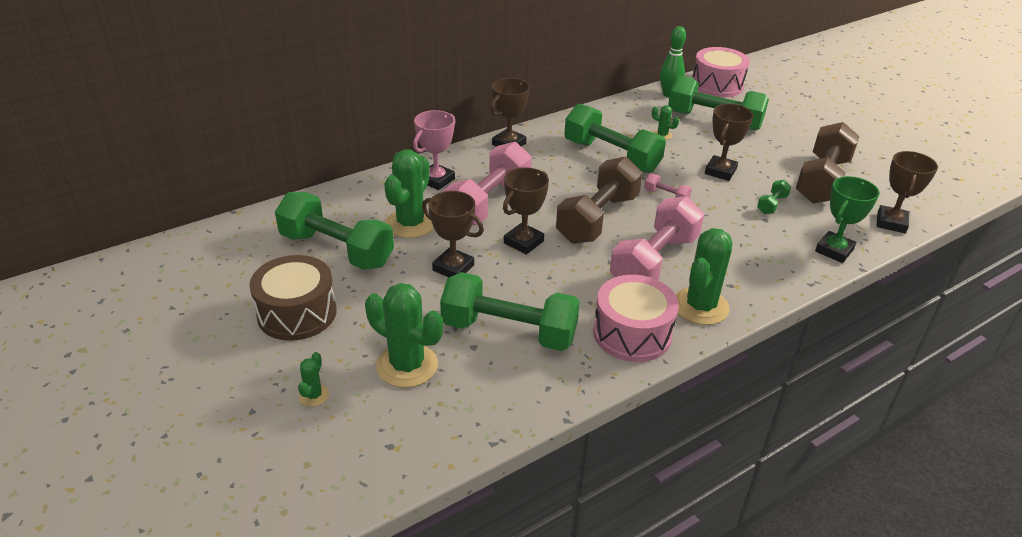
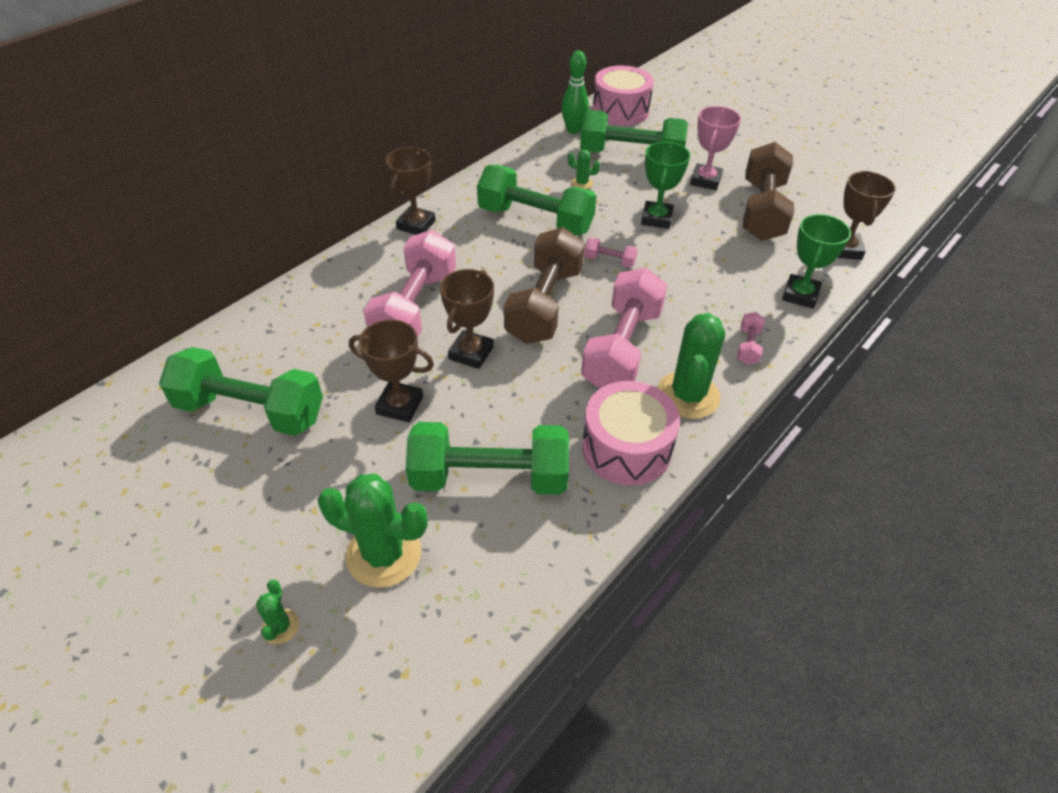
camera: 15 degrees left, 10 degrees up
brown drum [249,255,337,341] -> none
green cactus [384,149,434,238] -> none
pink trophy [413,110,456,190] -> pink trophy moved to [690,106,741,190]
brown trophy [705,104,753,181] -> green trophy [641,142,690,229]
green dumbbell [757,180,791,214] -> none
none -> pink dumbbell [737,312,765,365]

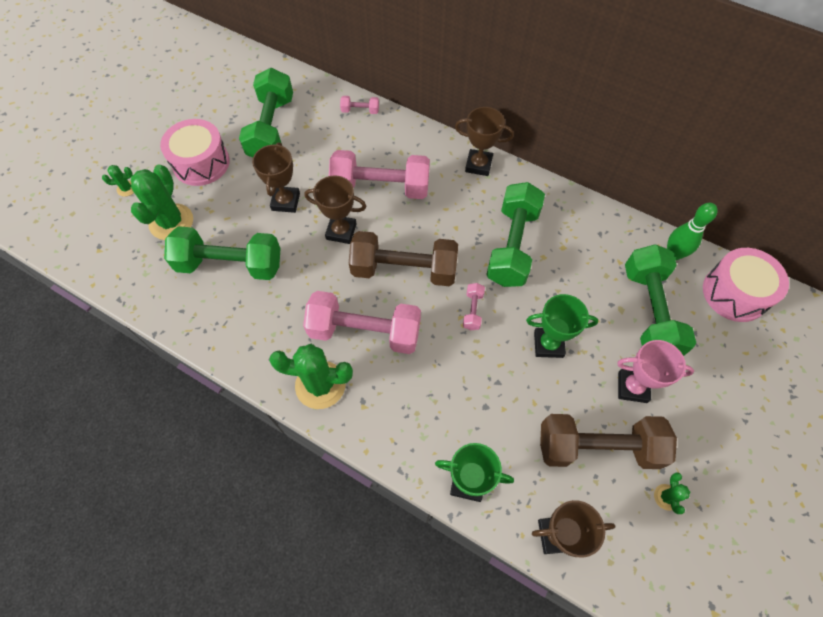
camera: 80 degrees right, 15 degrees up
green dumbbell [406,422,569,495] -> green dumbbell turned 75 degrees counterclockwise [164,226,281,280]
green cactus [568,150,600,189] -> green cactus moved to [654,472,690,514]
pink drum [582,381,680,486] -> pink drum moved to [160,119,230,186]
pink dumbbell [737,312,765,365] -> pink dumbbell moved to [340,96,379,114]

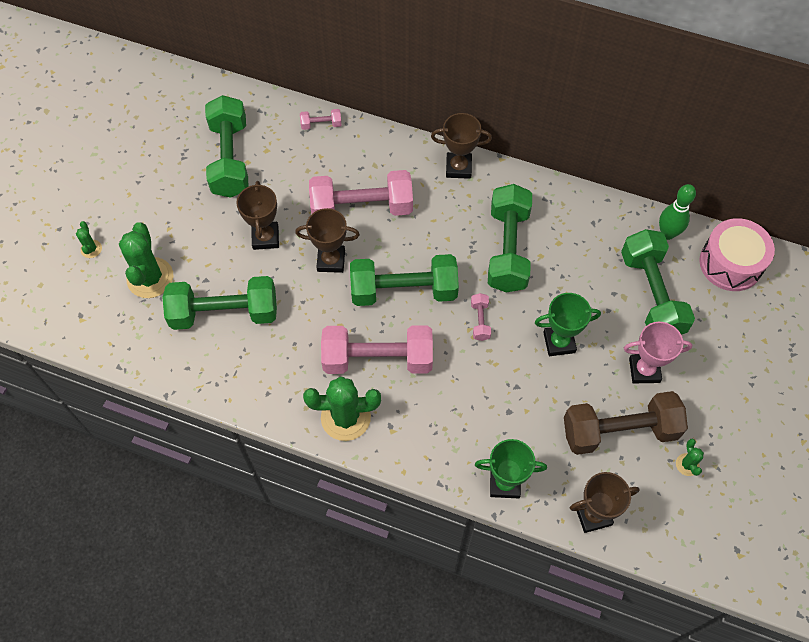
camera: 10 degrees left, 0 degrees up
green cactus [102,165,134,197] -> green cactus turned 75 degrees counterclockwise [76,221,102,258]
pink drum [160,119,230,186] -> none
brown dumbbell [349,231,458,286] -> green dumbbell [350,254,459,306]

